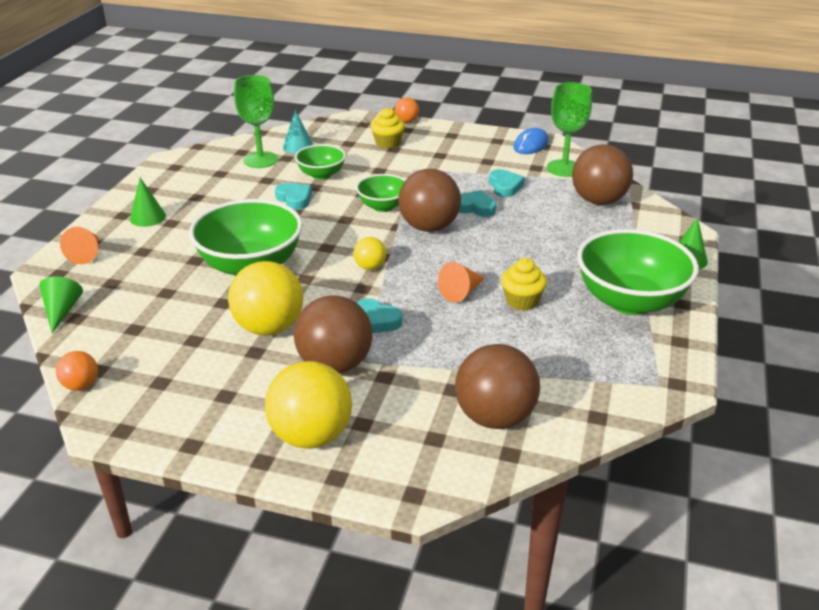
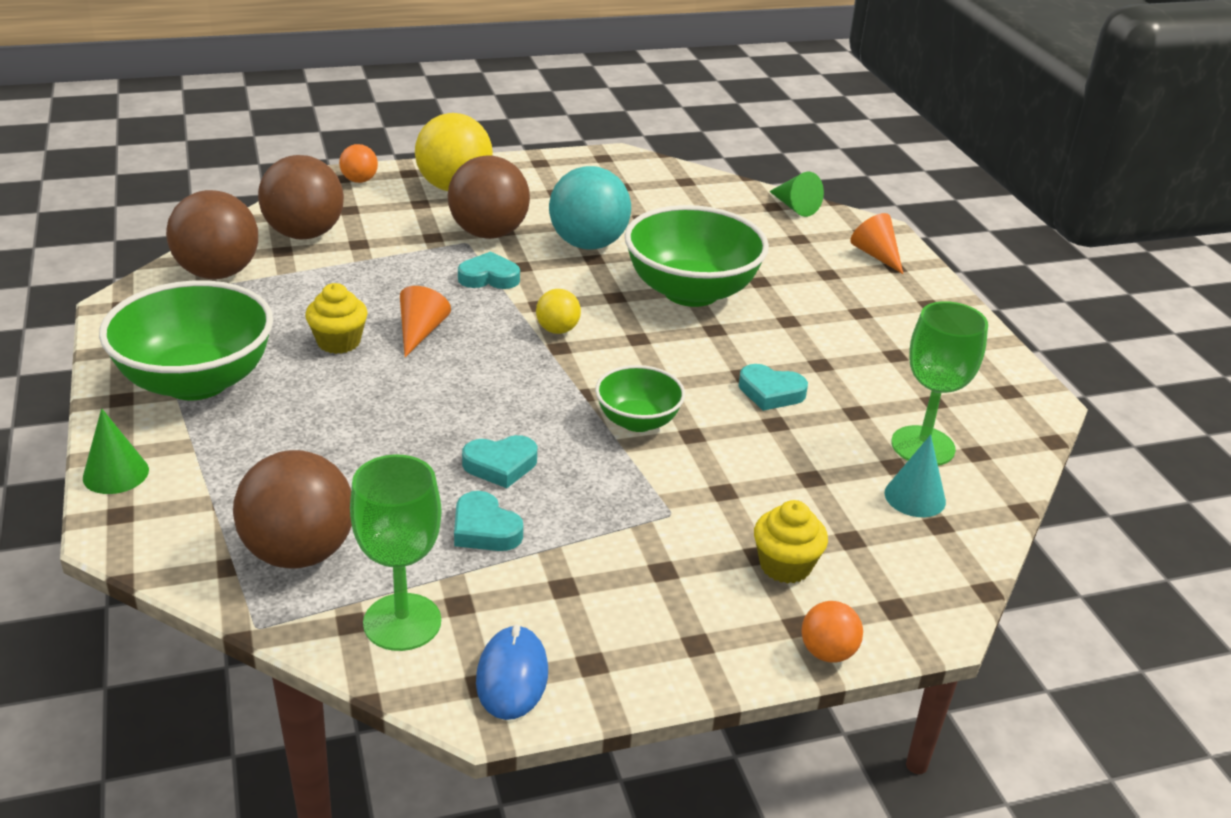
camera: 145 degrees right, 0 degrees up
orange ball [56,351,98,391] -> orange ball moved to [339,144,378,183]
green cone [130,178,166,227] -> none
yellow ball [228,261,303,335] -> turquoise ball [549,166,631,250]
green bowl [295,144,346,180] -> none
brown ball [398,169,461,232] -> brown ball moved to [166,190,258,279]

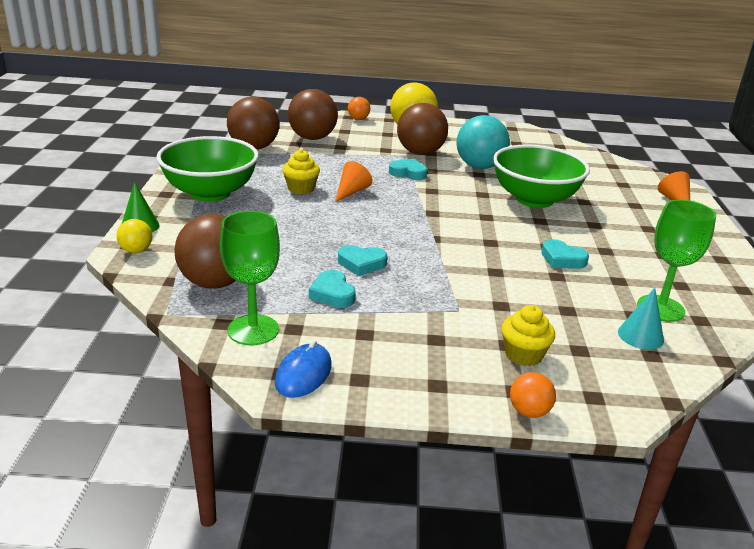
camera: 20 degrees right, 5 degrees down
yellow ball [536,289,581,334] -> yellow ball moved to [117,219,152,253]
green bowl [595,365,685,432] -> none
green cone [769,172,824,217] -> none

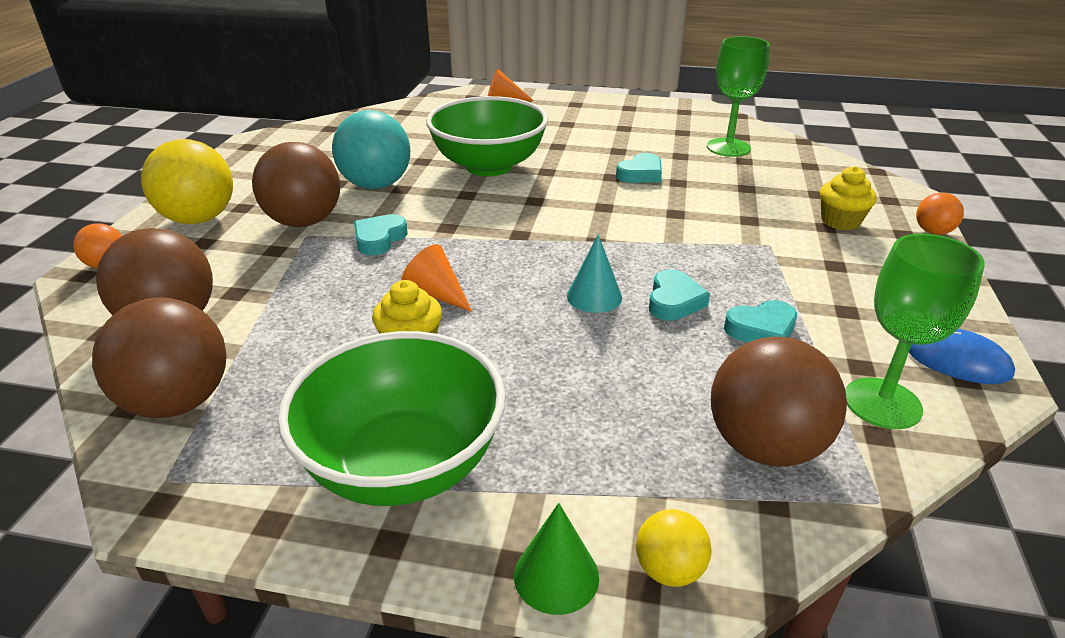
camera: 80 degrees left, 5 degrees up
turquoise cone [618,288,664,350] -> turquoise cone moved to [567,234,622,313]

